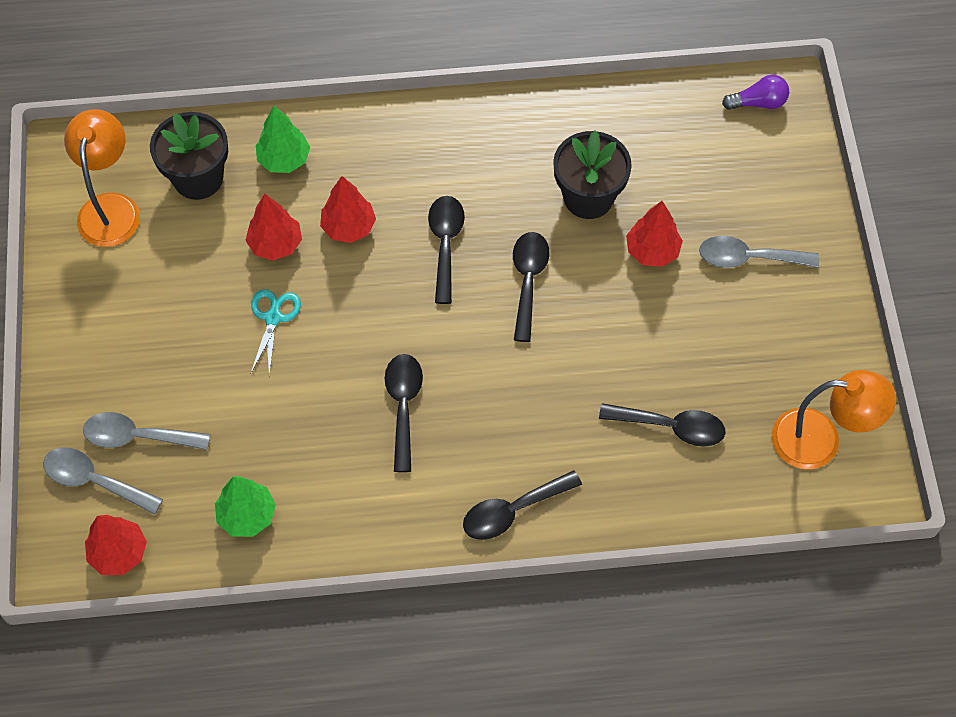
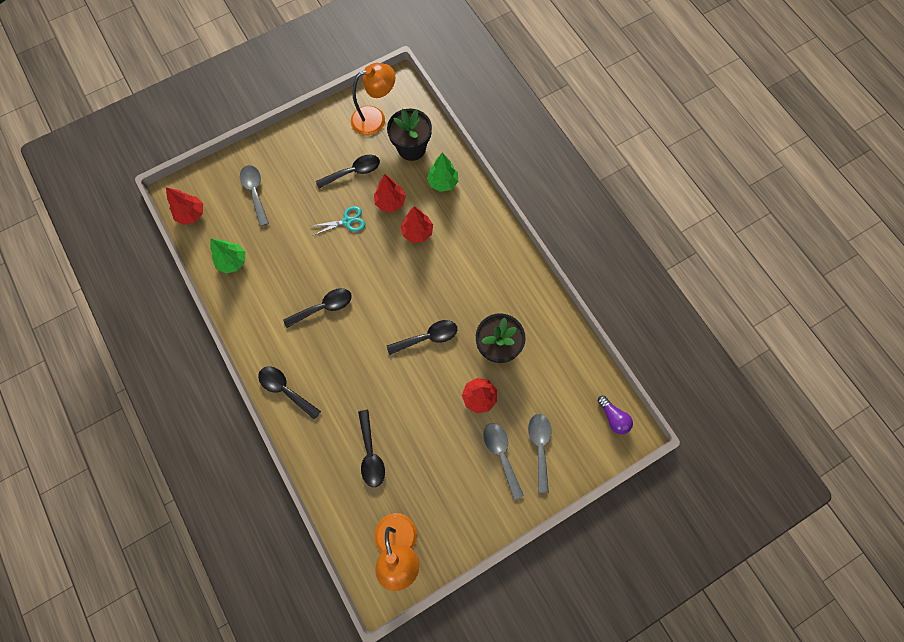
camera: 65 degrees right, 10 degrees up
grey spoon [43,447,163,515] -> grey spoon moved to [528,414,551,493]
black spoon [428,196,465,304] -> black spoon moved to [316,155,380,188]

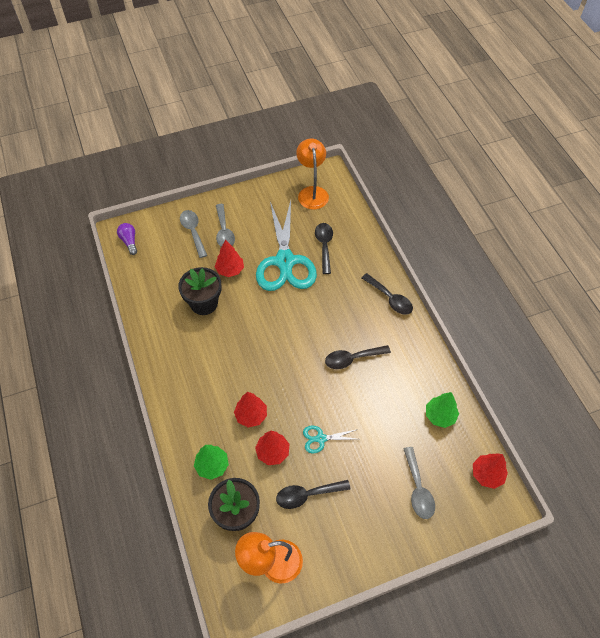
camera: 170 degrees left, 15 degrees down
black spoon [387,320,457,355] -> none
grey spoon [528,414,551,493] -> grey spoon turned 150 degrees clockwise [180,210,207,258]
none -> turquoise scissors [256,200,317,291]

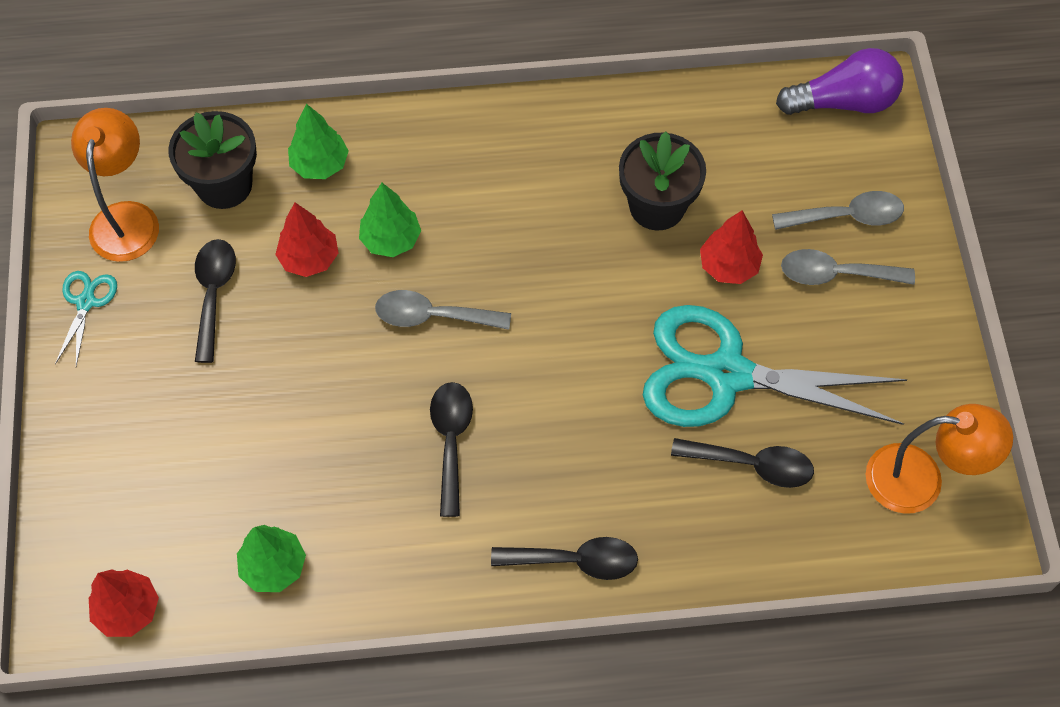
camera: 105 degrees right, 5 degrees up
purple light bulb [117,223,137,255] -> purple light bulb [776,48,904,115], size x1.70
red tree [234,392,267,427] -> green tree [359,183,421,257]
turquoise scissors [303,426,358,453] -> turquoise scissors moved to [55,271,117,366]
black spoon [362,273,413,315] -> black spoon turned 150 degrees counterclockwise [491,537,638,580]
grey spoon [403,447,435,519] -> grey spoon moved to [375,290,511,330]

